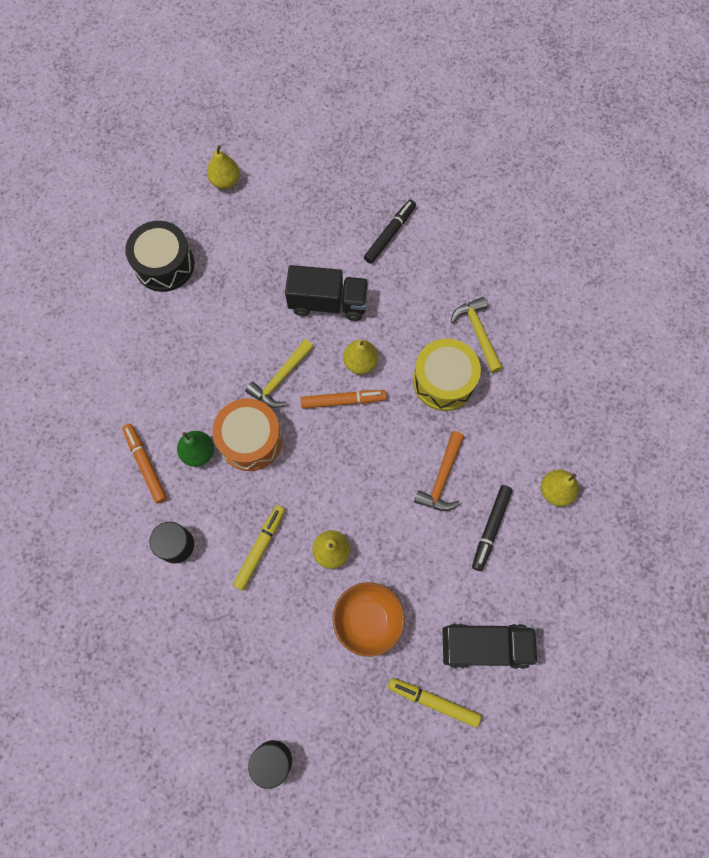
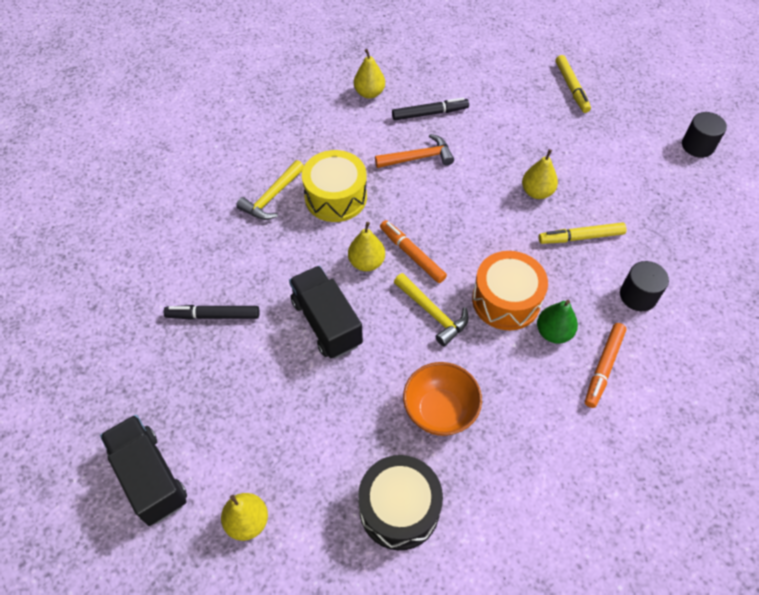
camera: 125 degrees left, 15 degrees down
yellow hammer [245,339,313,408] -> yellow hammer turned 45 degrees clockwise [394,273,469,346]
orange bowl [333,582,405,657] -> orange bowl moved to [403,362,482,436]
black truck [443,624,538,669] -> black truck moved to [100,415,187,526]

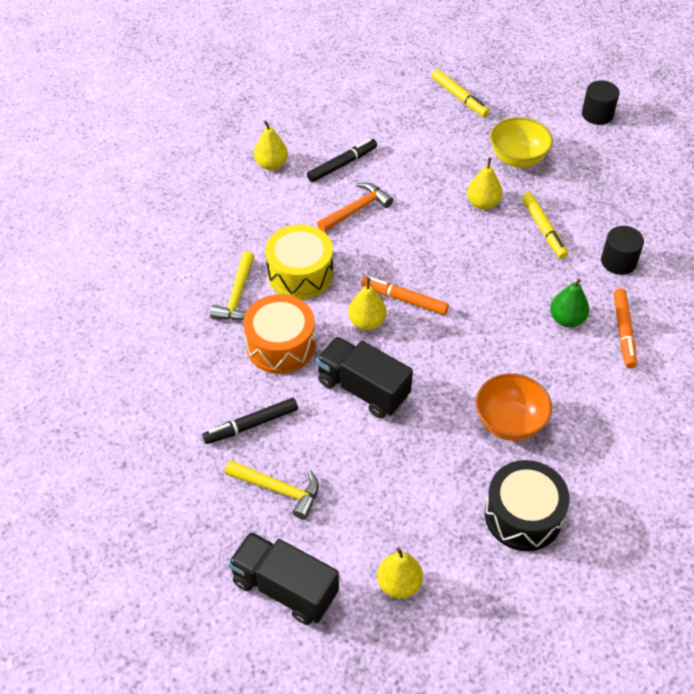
camera: 25 degrees left, 5 degrees down
yellow hammer [394,273,469,346] -> yellow hammer moved to [225,460,319,520]
orange drum [472,251,548,330] -> orange drum moved to [243,294,316,374]
yellow marker [538,222,627,244] -> yellow marker turned 75 degrees counterclockwise [522,192,568,259]
none -> yellow bowl [490,117,553,168]

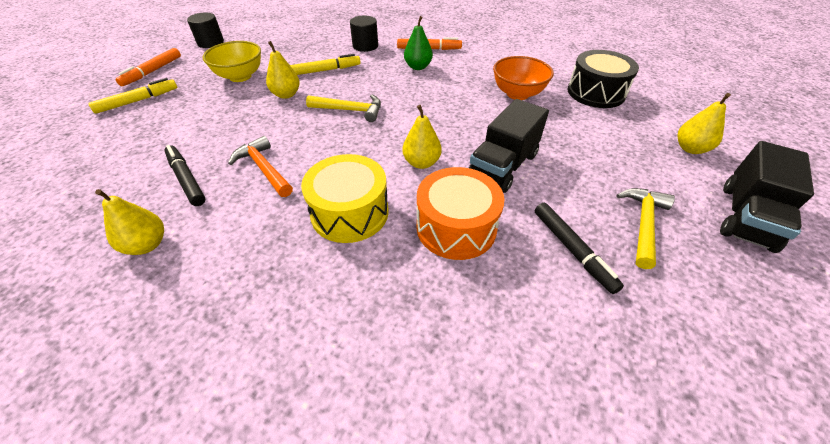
camera: 90 degrees left, 5 degrees down
yellow hammer [210,251,255,320] -> yellow hammer moved to [306,95,381,122]
orange marker [361,276,449,315] -> orange marker moved to [116,48,181,86]

